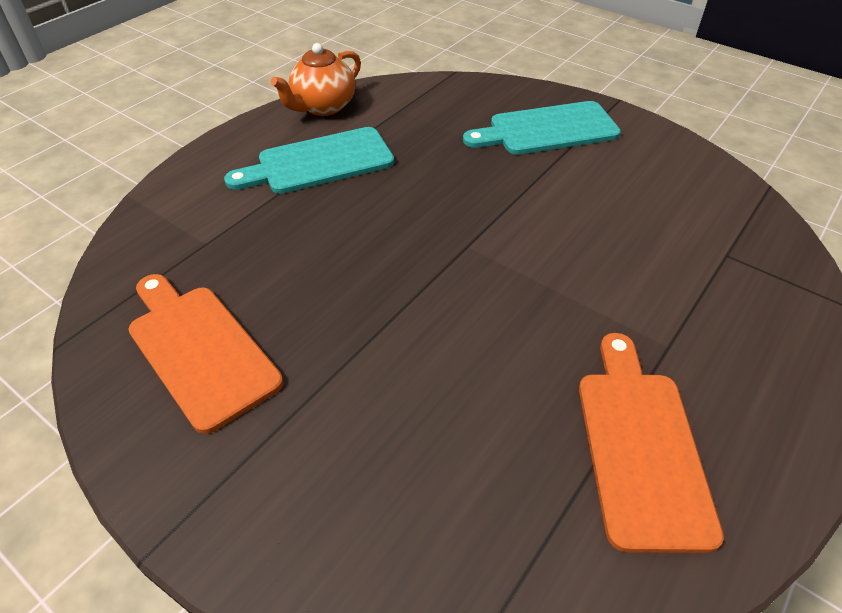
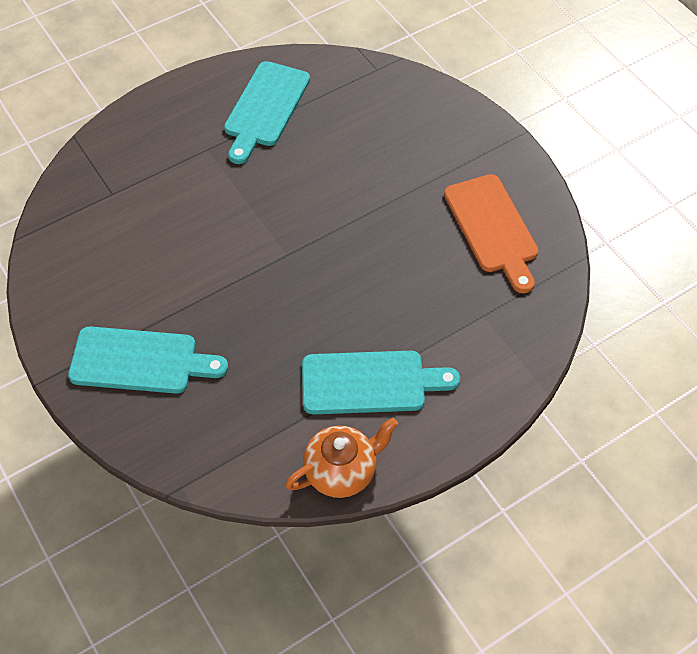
camera: 160 degrees left, 10 degrees up
orange cutting board [579,333,724,553] -> turquoise cutting board [224,61,310,164]

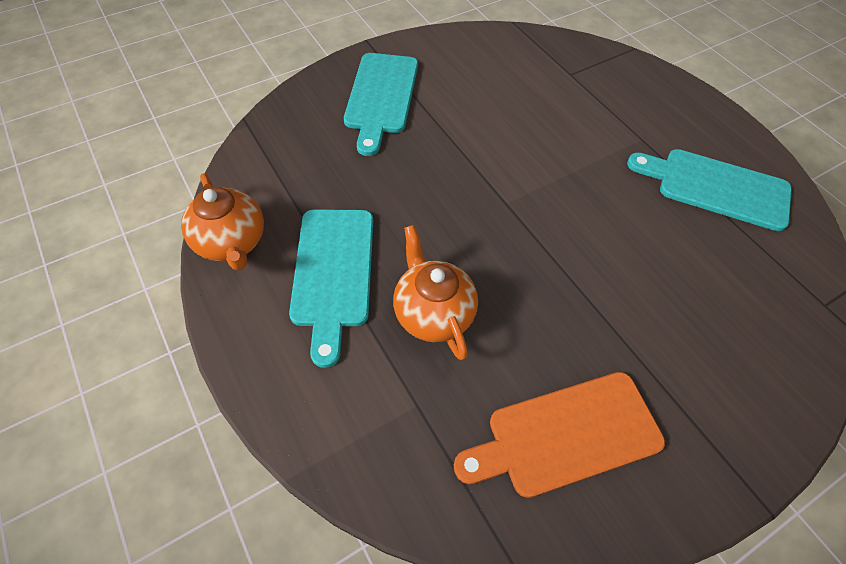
camera: 90 degrees right, 0 degrees up
none -> orange teapot [393,225,478,360]

